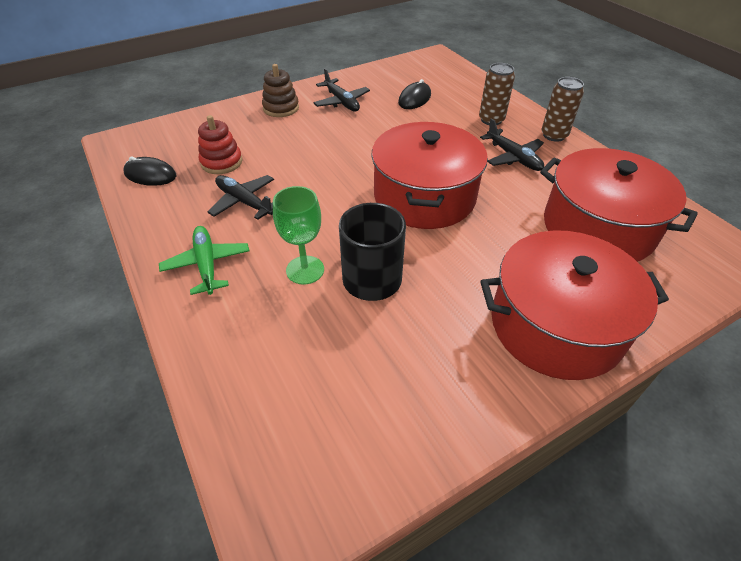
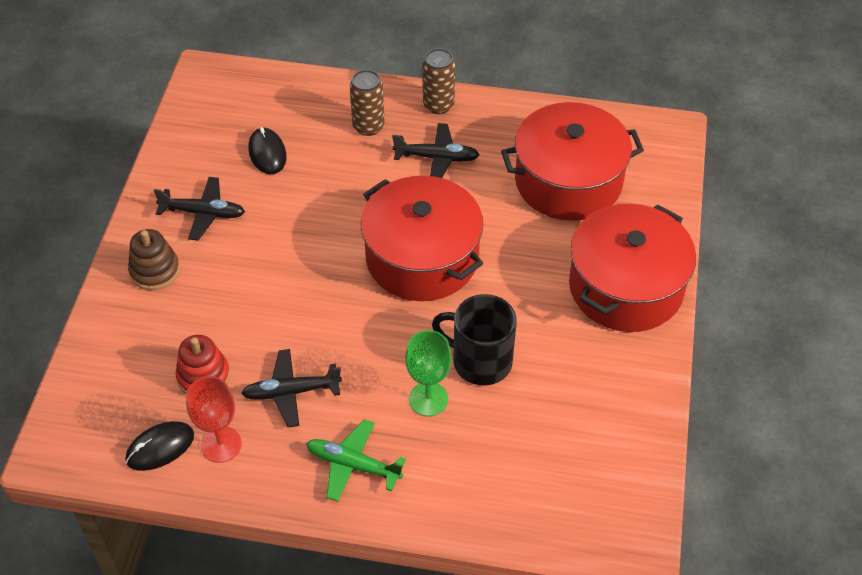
camera: 50 degrees left, 5 degrees up
none -> red goblet [186,376,242,463]

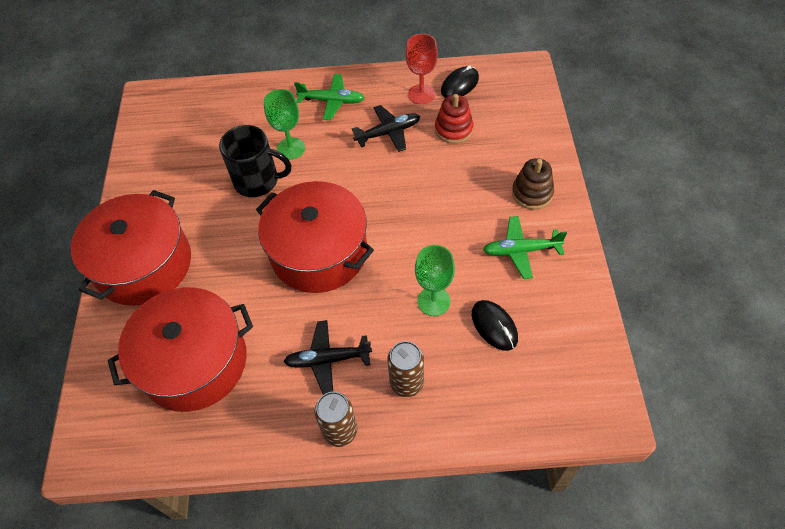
camera: 170 degrees right, 5 degrees up
black plane [153,177,245,240] -> green plane [483,216,567,279]
none -> green goblet [415,245,455,316]

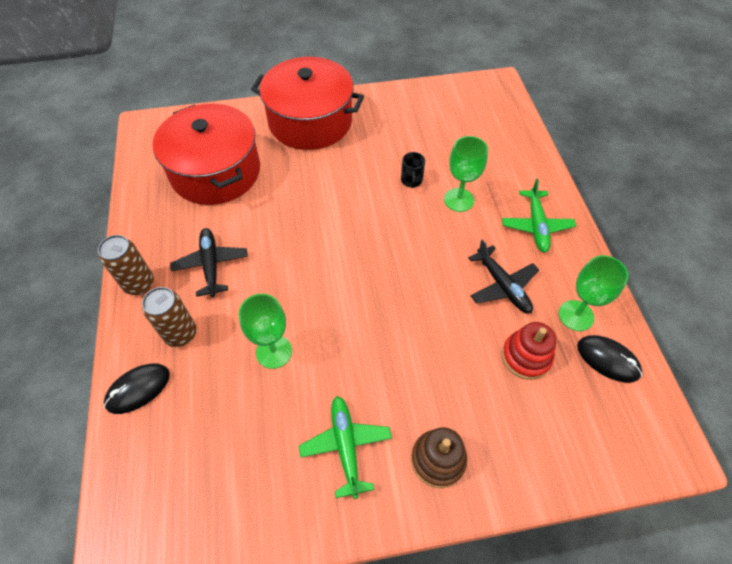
camera: 80 degrees right, 0 degrees up
black mug [219,125,291,197] -> black mug [401,152,425,188], size x0.49
red pot [256,181,374,293] -> none
red goblet [406,34,438,104] -> green goblet [559,255,628,331]
black mouse [472,300,518,351] -> black mouse moved to [104,363,170,414]

